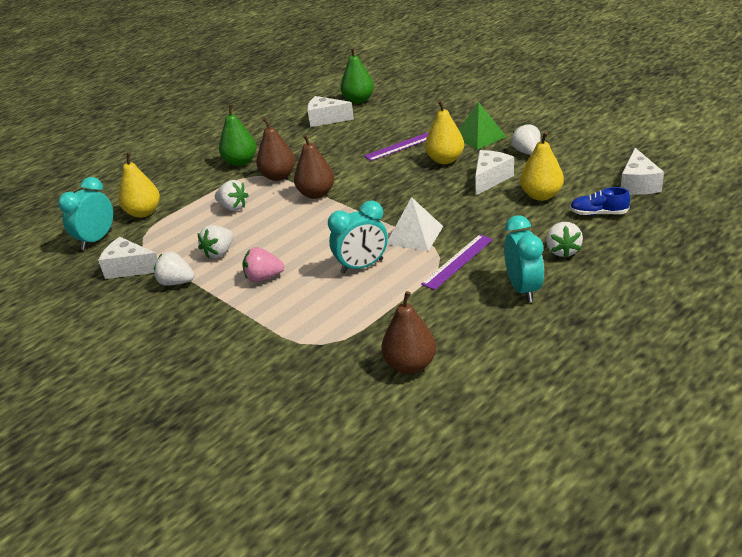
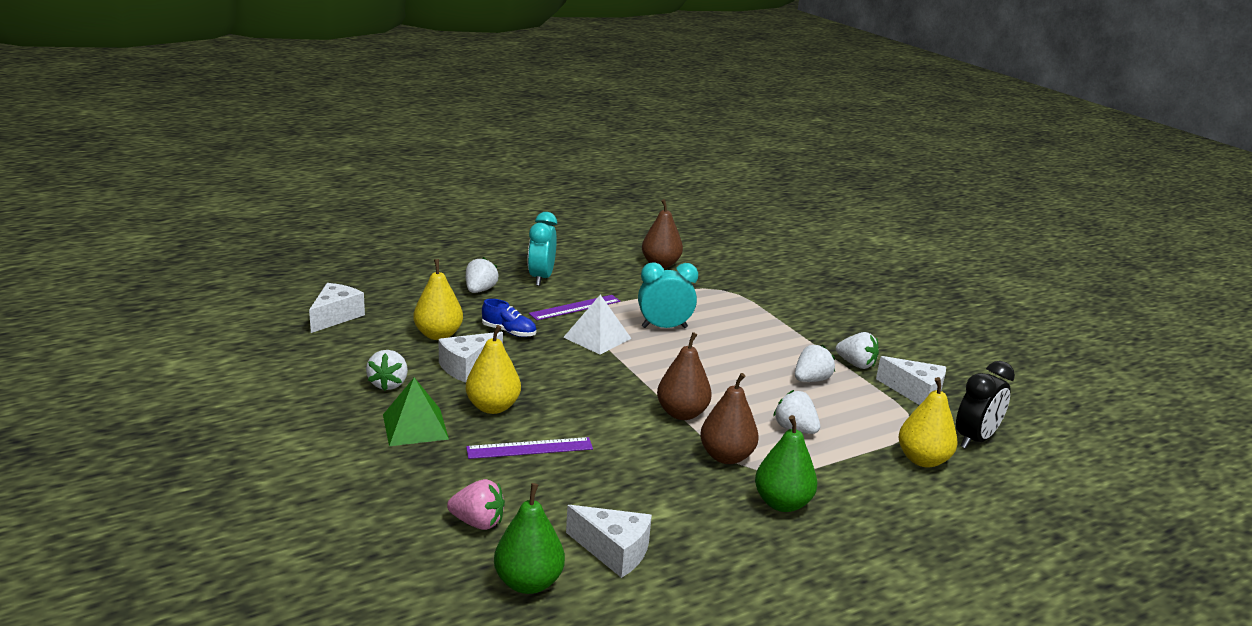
camera: 170 degrees left, 10 degrees down
turquoise clock [58,177,113,250] -> black clock [956,361,1015,449]
pink strawberry [242,247,284,282] -> pink strawberry moved to [447,479,505,530]
blue shoe [570,187,630,215] -> blue shoe moved to [482,299,537,337]

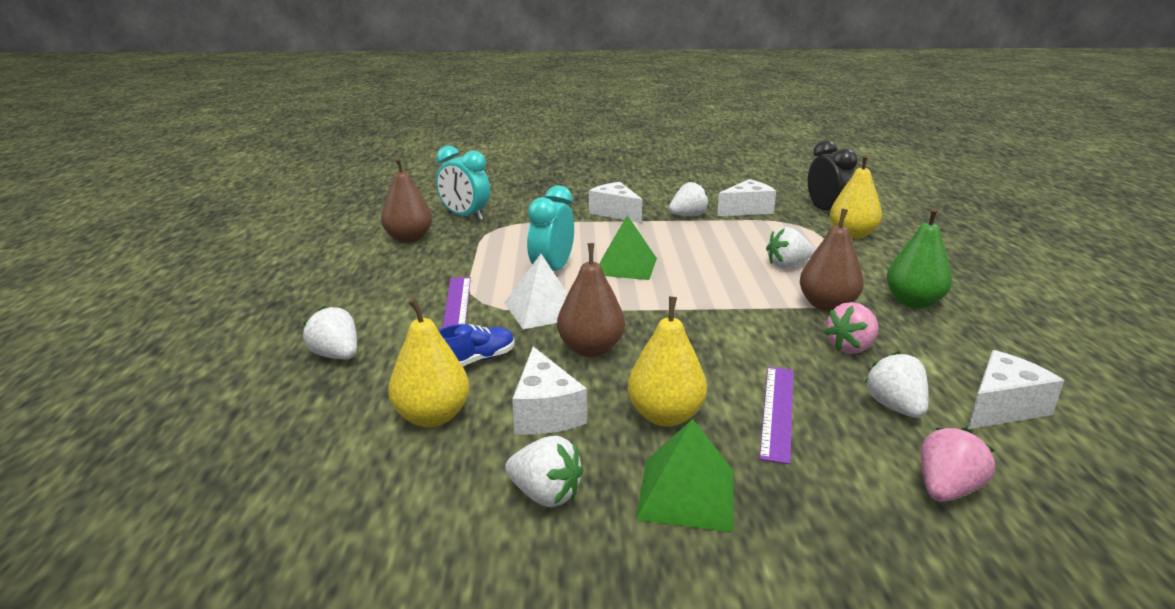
camera: 60 degrees left, 0 degrees up
white cheese [309,283,365,333] -> white cheese moved to [589,182,642,223]
green pear [494,483,565,594] -> none
turquoise clock [528,212,557,286] -> turquoise clock moved to [436,145,490,221]
brown pear [657,332,712,420] -> brown pear moved to [557,243,625,357]
white strawberry [795,345,835,382] -> white strawberry moved to [865,351,929,418]
none -> green pyramid [600,215,657,280]
none -> pink strawberry [824,302,878,354]

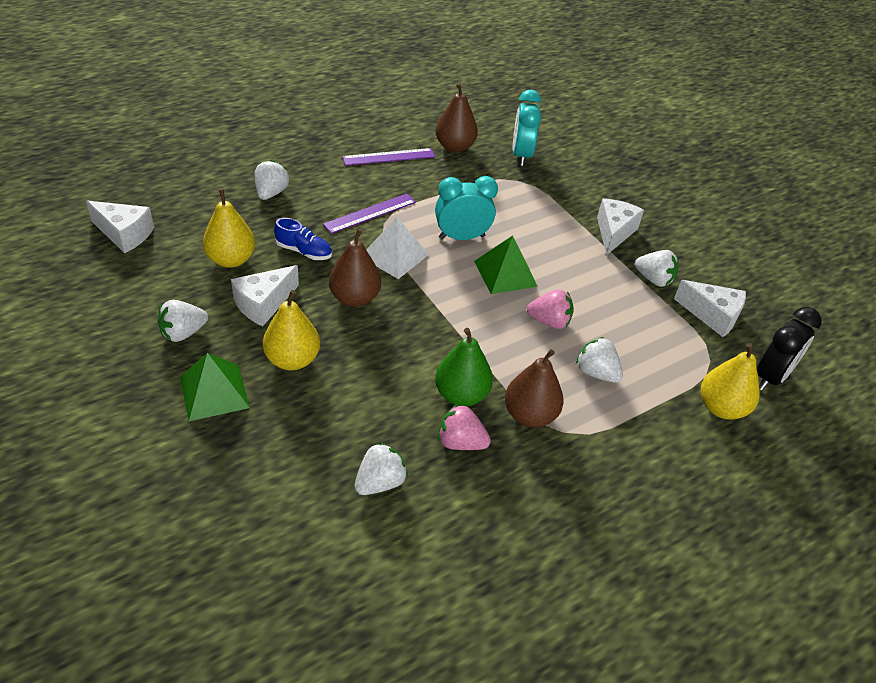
camera: 55 degrees right, 20 degrees up
white strawberry [505,436,584,507] -> white strawberry turned 60 degrees clockwise [158,300,208,342]
purple ruler [759,367,793,464] -> purple ruler moved to [342,148,435,166]
green pear [886,208,952,308] -> green pear moved to [435,328,493,406]
pink strawberry [921,428,995,502] -> pink strawberry moved to [527,289,574,329]
white cheese [968,350,1064,429] -> white cheese moved to [86,201,154,254]

